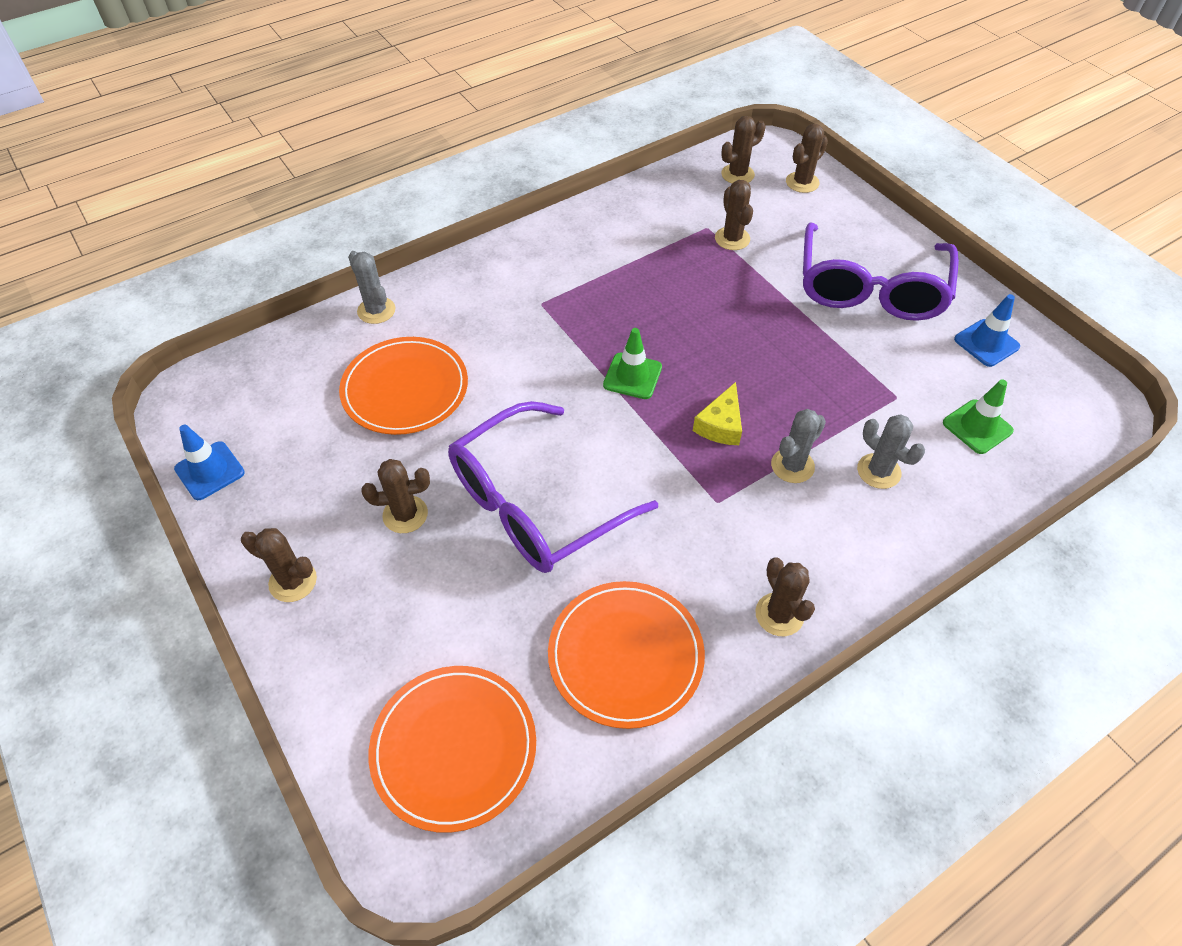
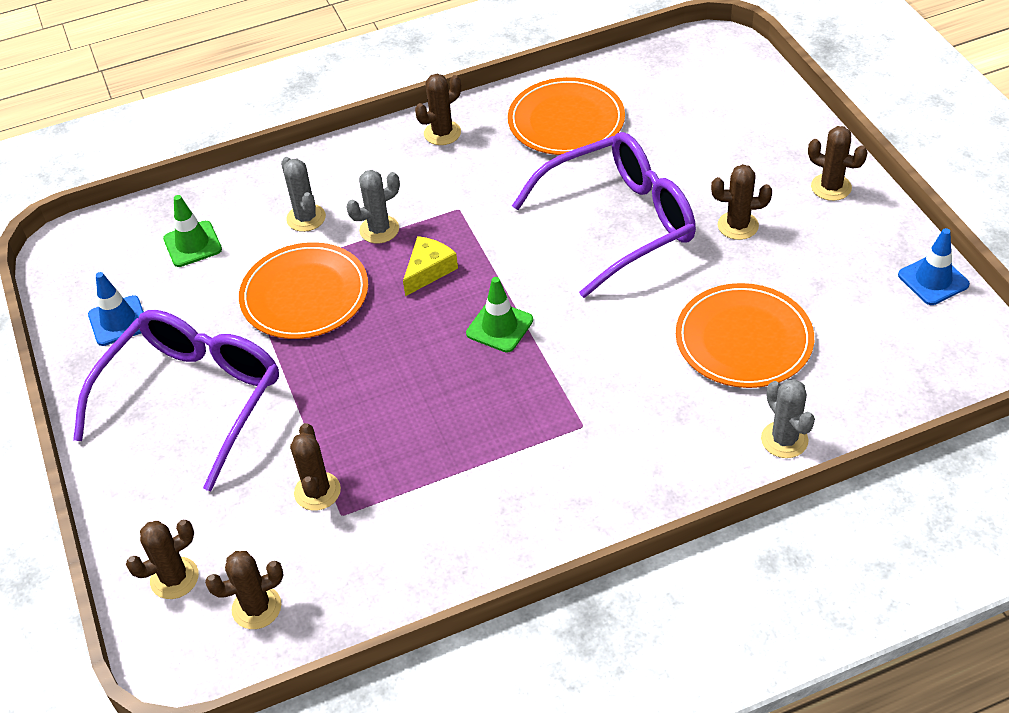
camera: 165 degrees left, 5 degrees down
orange plate [369,666,536,833] -> orange plate moved to [239,242,368,339]
brown cactus [755,557,815,636] -> brown cactus turned 60 degrees clockwise [415,74,461,145]

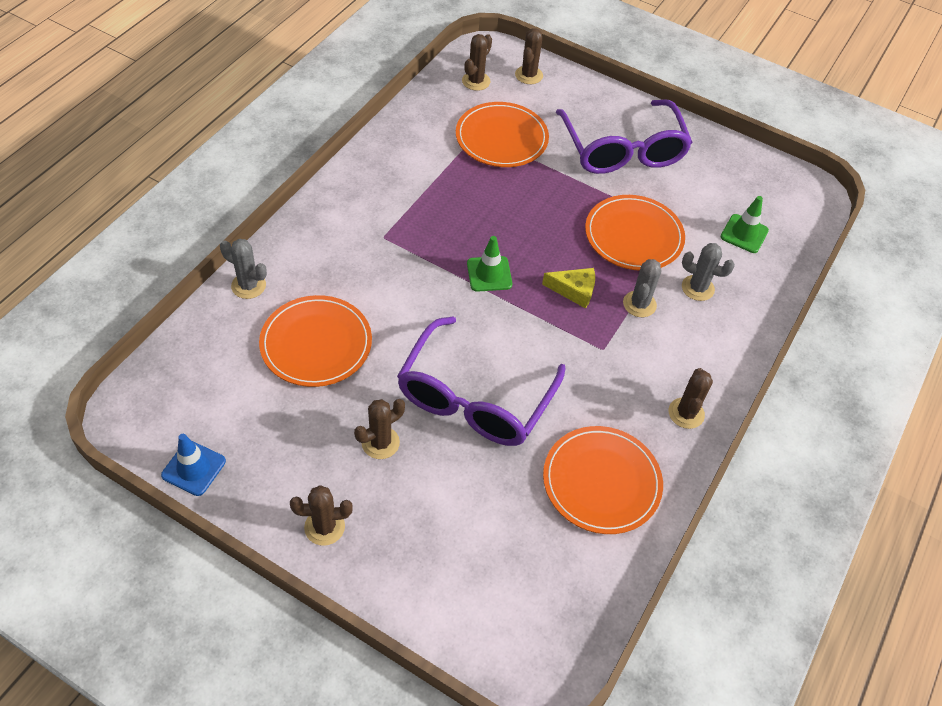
camera: 135 degrees right, 5 degrees up
blue traffic cone [88,272,144,346] -> none
brown cactus [290,423,341,511] -> orange plate [456,102,549,167]
yellow cheese [403,236,458,296] -> yellow cheese turned 75 degrees counterclockwise [542,268,595,309]

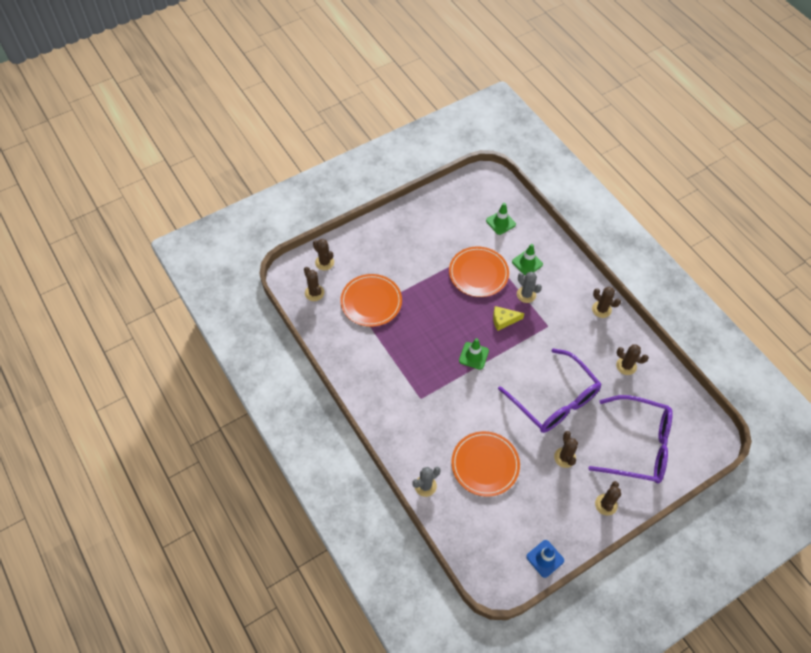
camera: 60 degrees left, 5 degrees up
yellow cheese [542,268,595,309] -> yellow cheese turned 135 degrees counterclockwise [493,306,525,331]
orange plate [543,426,663,534] -> brown cactus [616,344,649,375]
purple glasses [556,99,693,174] -> purple glasses moved to [588,395,673,484]
grey cactus [682,243,735,301] -> green traffic cone [512,244,543,276]

